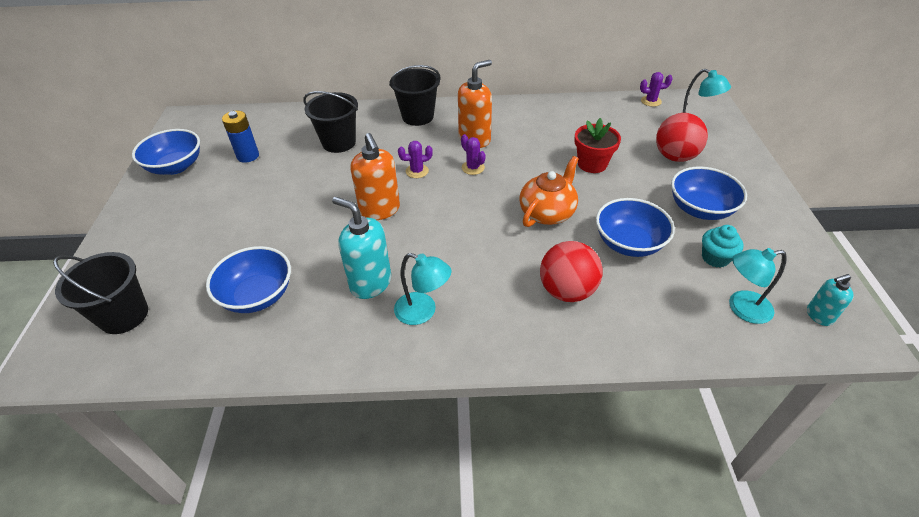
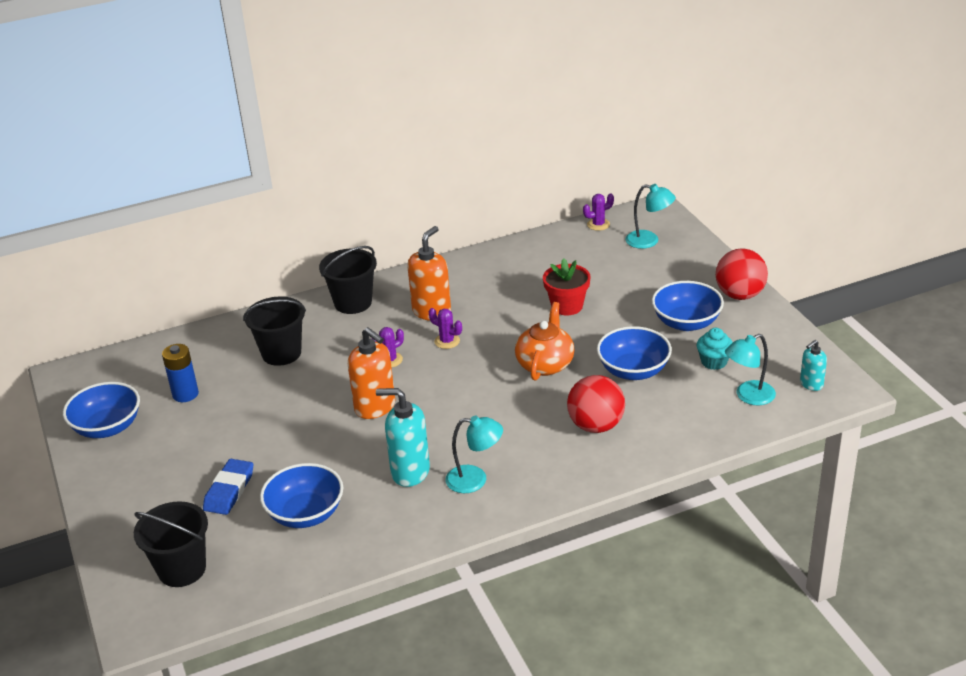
camera: 20 degrees left, 10 degrees down
red ball [656,113,708,162] -> red ball moved to [716,248,768,300]
none -> blue eraser [203,459,253,515]

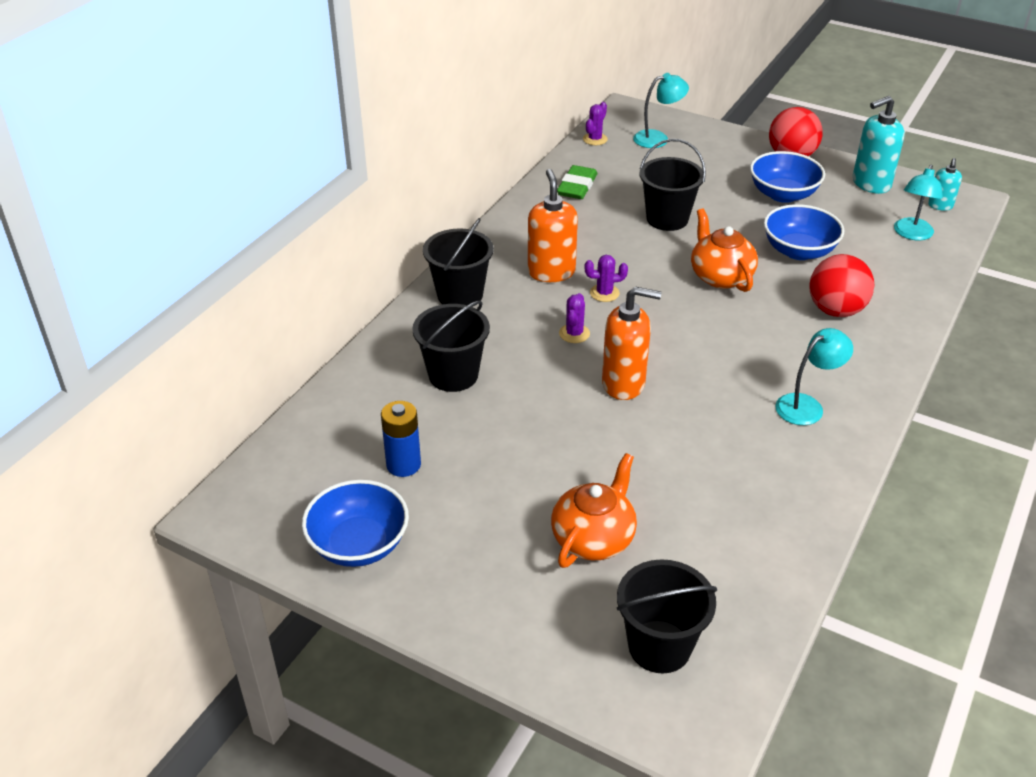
camera: 40 degrees left, 5 degrees up
blue eraser [203,459,253,515] -> orange teapot [551,453,637,568]
blue bowl [260,463,343,528] -> none
turquoise soap dispenser [376,388,430,487] -> turquoise soap dispenser moved to [853,96,904,194]
red flower pot [543,258,591,316] -> black bucket [640,139,706,231]
turquoise cupcake [697,328,733,370] -> none
none -> green eraser [557,165,597,199]

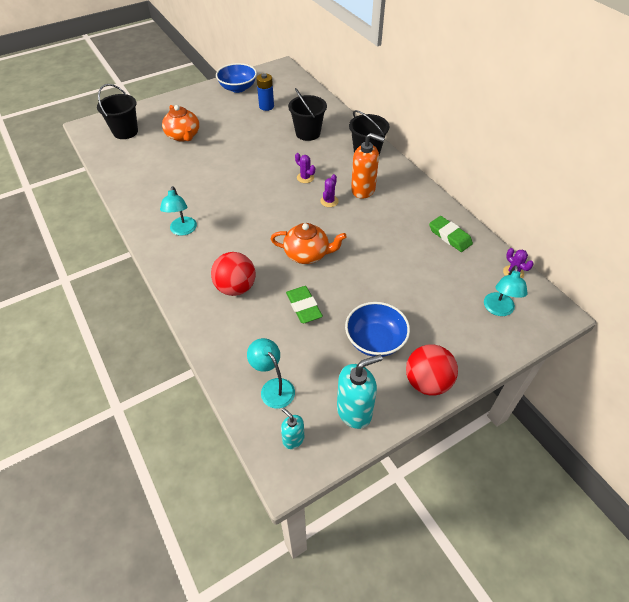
camera: 120 degrees right, 10 degrees up
orange soap dispenser [602,287,662,400] -> none
black bucket [640,139,706,231] -> none
blue bowl [764,204,844,260] -> green eraser [286,286,323,323]
turquoise soap dispenser [853,96,904,194] -> turquoise soap dispenser turned 60 degrees clockwise [337,354,382,429]

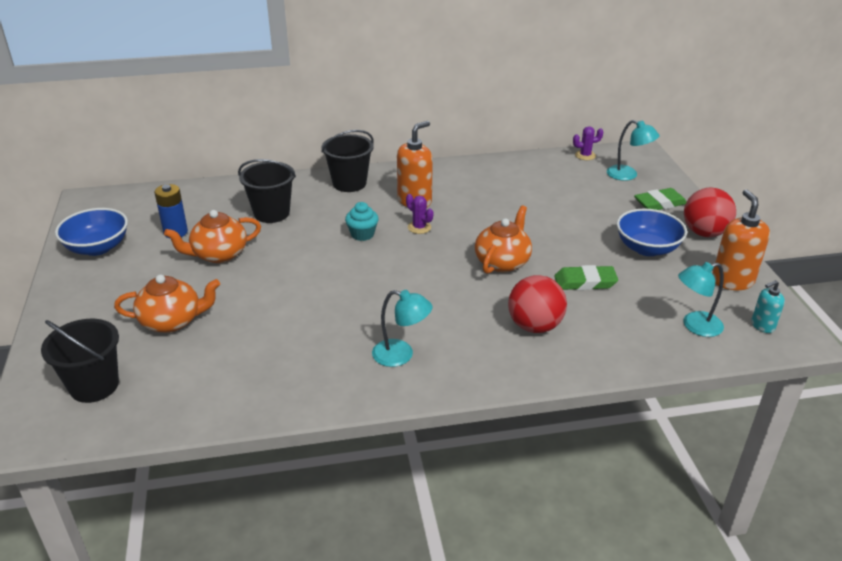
camera: 70 degrees left, 15 degrees down
purple cactus [295,153,315,183] -> turquoise cupcake [345,202,379,241]
turquoise soap dispenser [337,354,382,429] -> orange soap dispenser [712,190,770,290]
green eraser [429,216,473,252] -> green eraser moved to [634,188,687,210]
none -> orange teapot [164,210,261,263]

